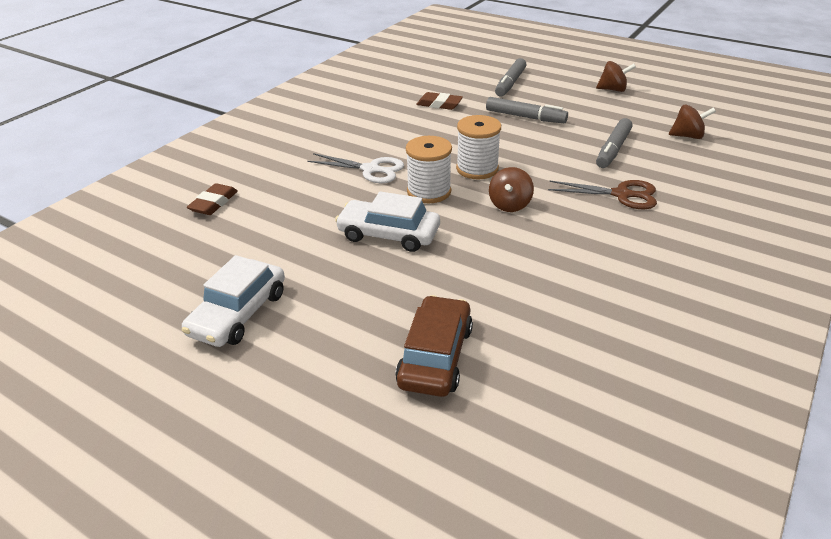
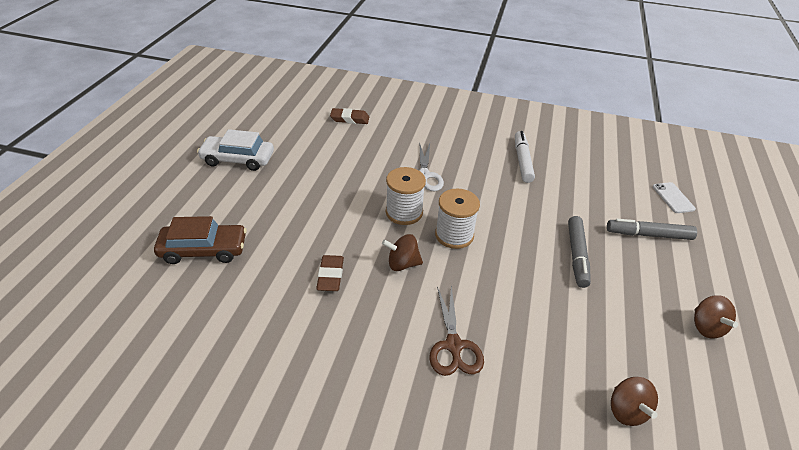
camera: 70 degrees right, 5 degrees up
white car [335,192,440,252] -> none
brown eraser [416,92,463,110] -> brown eraser moved to [316,255,344,291]
grey marker [596,118,633,168] -> none
none -> white marker [515,131,535,183]
none -> white phone [653,182,696,213]

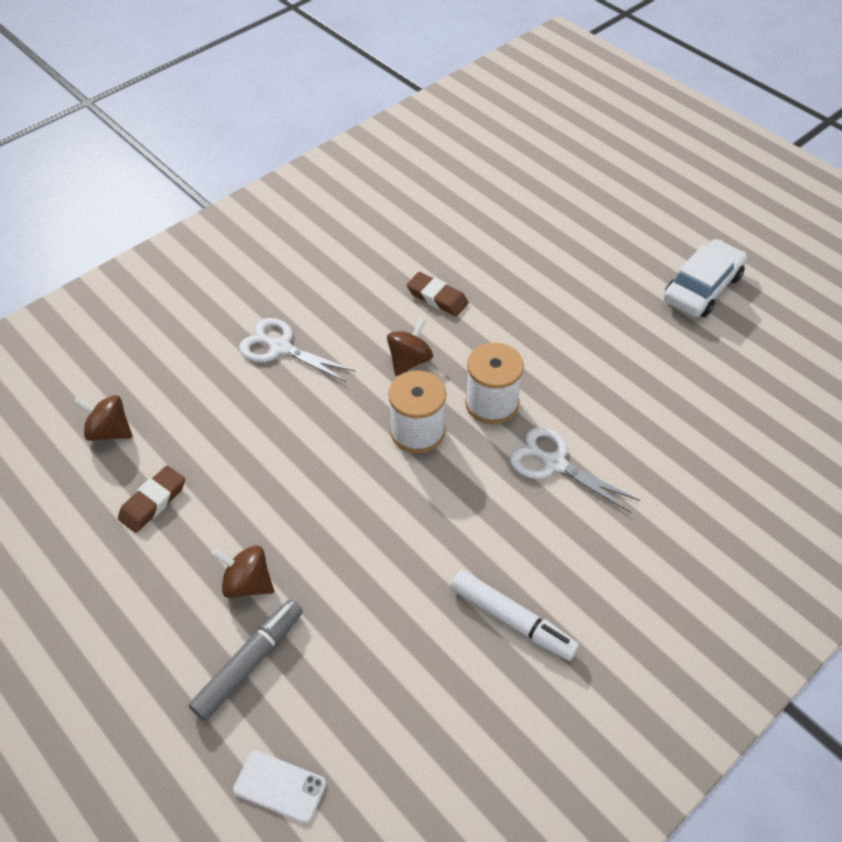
camera: 125 degrees right, 10 degrees up
brown car [154,216,247,264] -> none
brown eraser [330,108,369,124] -> brown eraser moved to [118,466,185,533]
brown scissors [429,286,484,376] -> white scissors [239,318,356,382]
grey marker [568,216,591,288] -> none
brown spinning top [694,295,738,339] -> brown spinning top moved to [212,545,274,598]

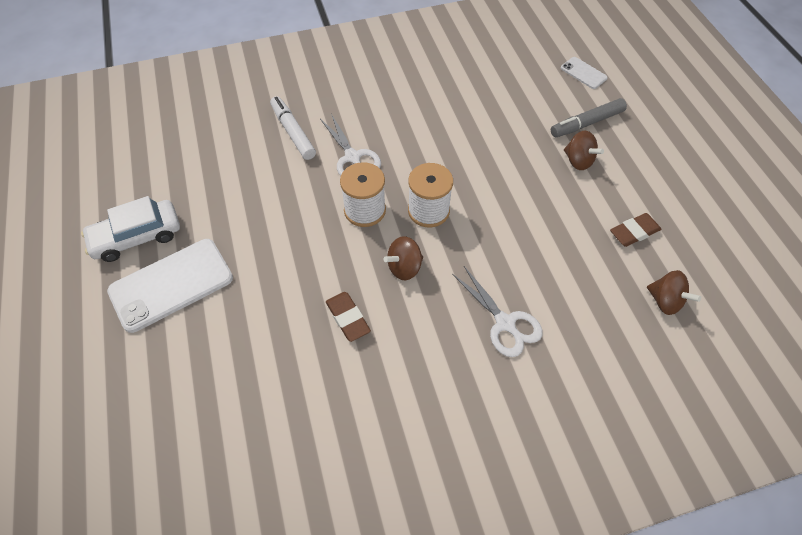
camera: 155 degrees left, 5 degrees up
white marker [451,570,579,661] -> white marker moved to [270,96,316,160]
none -> white phone [107,239,233,333]

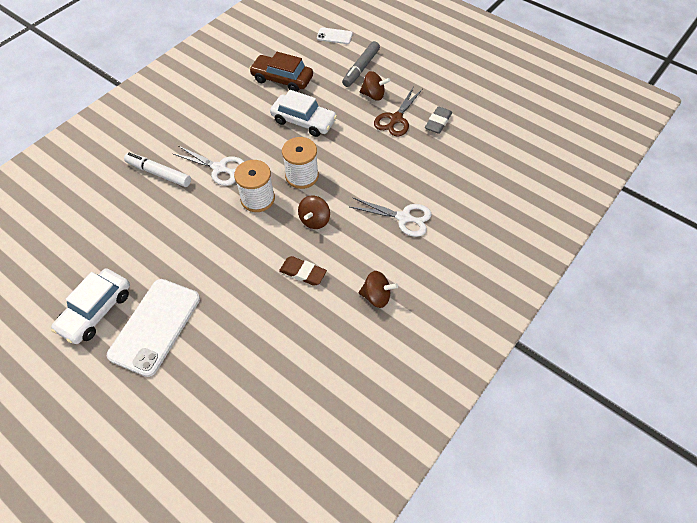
camera: 35 degrees left, 0 degrees up
brown eraser [610,213,662,247] -> grey eraser [425,106,452,134]
brown spinning top [647,270,701,315] -> brown spinning top moved to [359,271,398,308]
none -> brown car [249,52,313,92]
none -> white car [270,90,337,137]
none -> brown scissors [374,88,423,137]

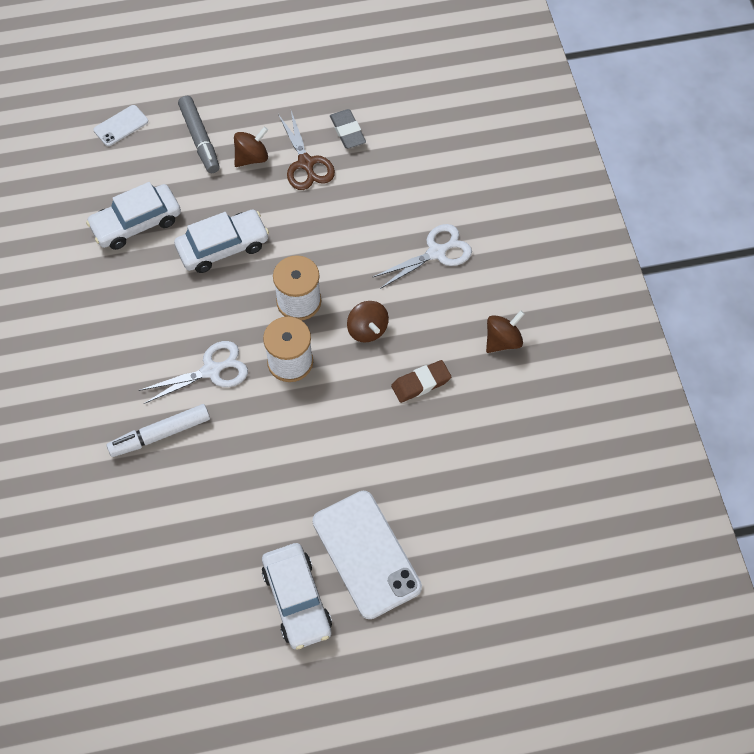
camera: 50 degrees left, 5 degrees up
brown car [249,52,313,92] -> white car [86,182,181,250]

